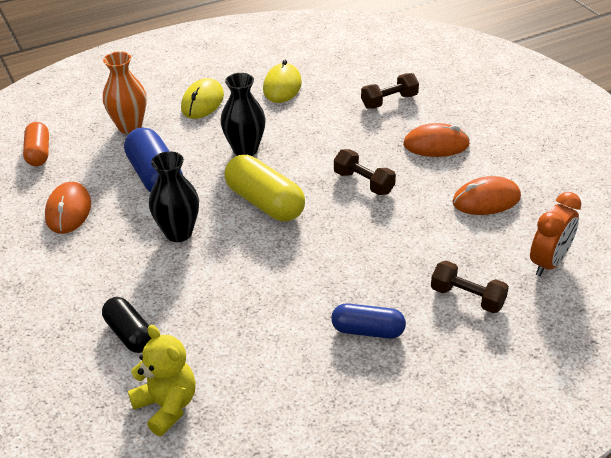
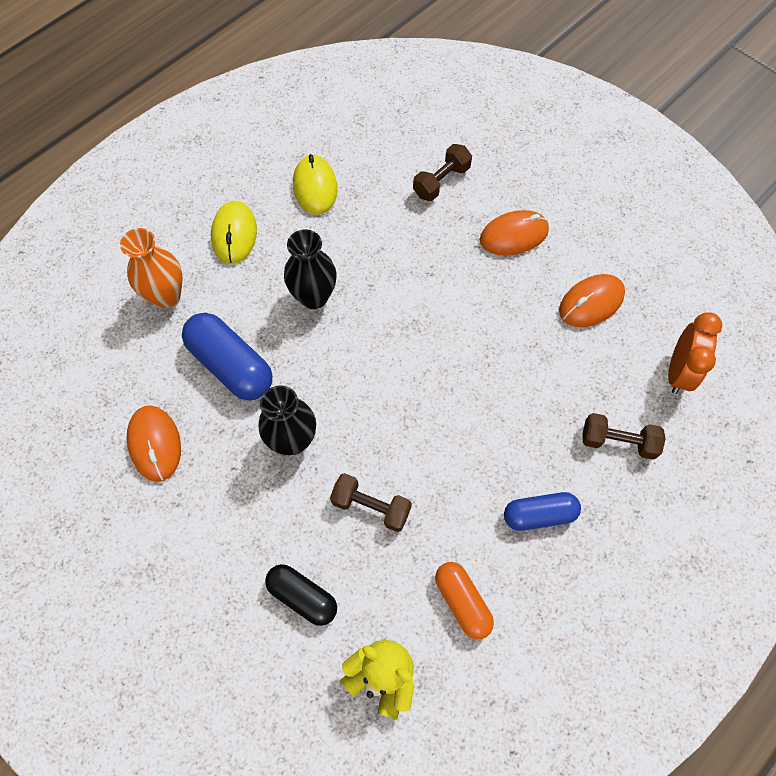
camera: 20 degrees left, 25 degrees up
orange capsule [23,122,49,166] -> orange capsule moved to [435,562,494,639]
yellow capsule [224,155,305,222] -> none
brown dumbbell [334,149,396,195] -> brown dumbbell moved to [330,473,412,532]

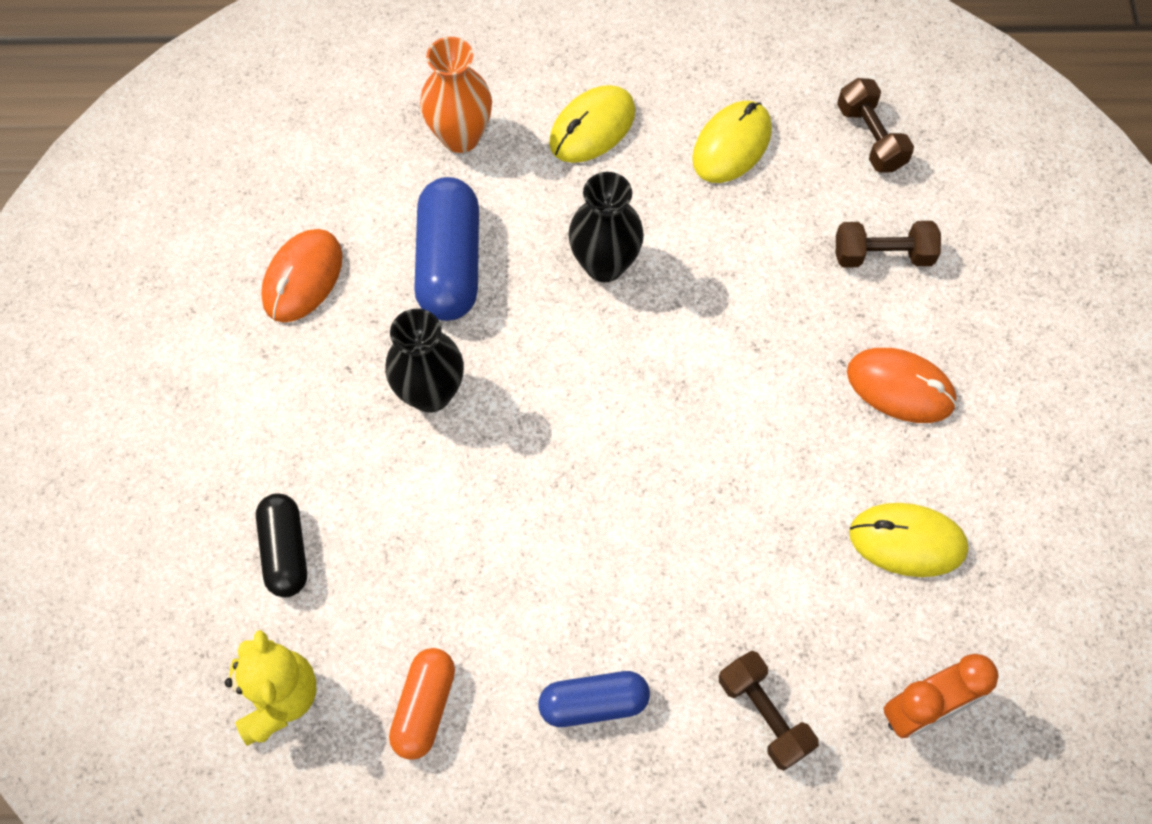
camera: 45 degrees right, 0 degrees up
brown dumbbell [330,473,412,532] -> brown dumbbell moved to [837,78,914,172]
blue capsule [504,492,581,531] -> blue capsule turned 45 degrees counterclockwise [538,671,650,727]
orange mouse [559,274,625,327] -> yellow mouse [849,503,968,577]

